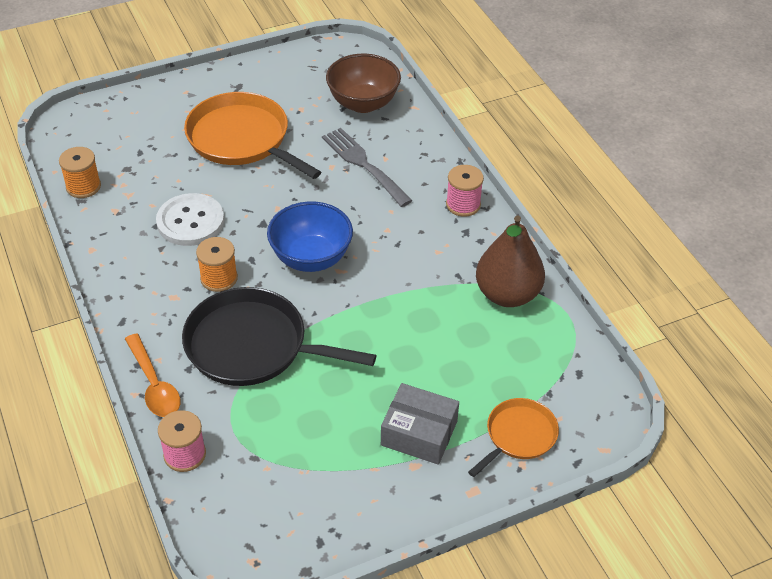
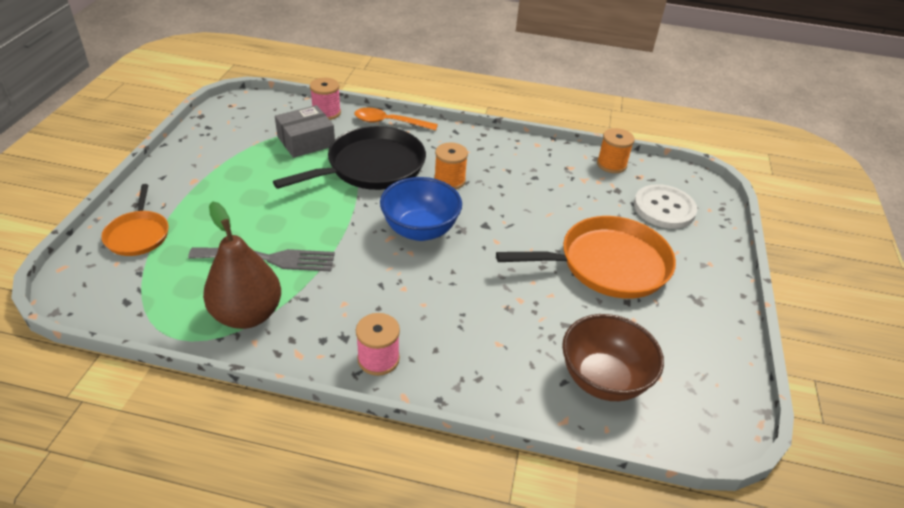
camera: 125 degrees right, 5 degrees down
white button [156,193,224,246] -> white button moved to [634,184,697,229]
grey fork [322,128,413,207] -> grey fork moved to [188,247,335,272]
grey box [381,383,459,465] -> grey box moved to [275,105,335,158]

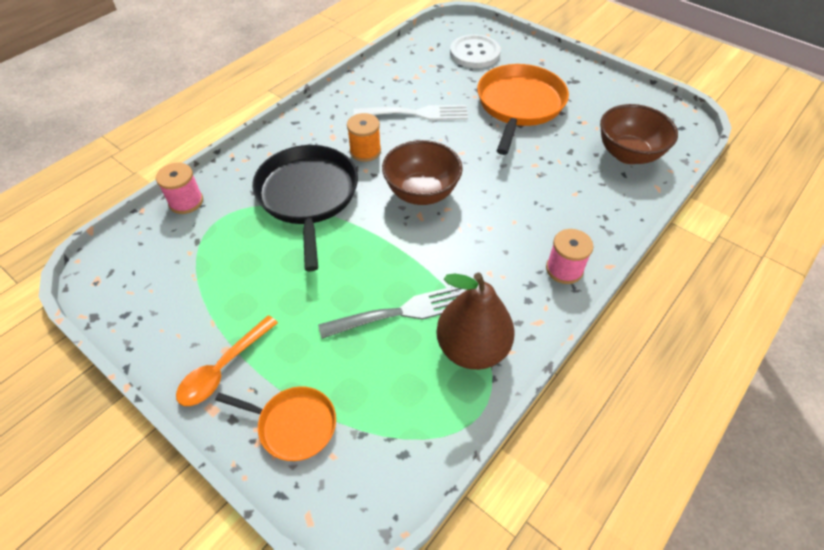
camera: 60 degrees left, 10 degrees up
grey fork [188,247,335,272] -> grey fork turned 45 degrees clockwise [318,286,464,339]
grey box [275,105,335,158] -> none
orange spoon [354,108,438,131] -> orange spoon moved to [176,315,278,406]
blue bowl [380,177,462,241] -> brown bowl [382,140,463,205]
orange spool [597,128,635,173] -> none
none -> white fork [353,105,468,120]

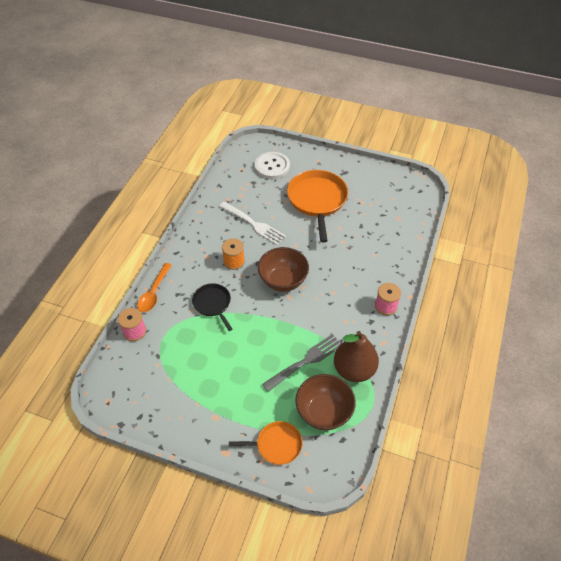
camera: 20 degrees left, 0 degrees up
orange spoon [176,315,278,406] -> orange spoon moved to [137,263,172,312]
black pan [252,145,358,271] -> black pan [192,283,232,331], size x0.56
white fork [353,105,468,120] -> white fork turned 60 degrees clockwise [219,202,286,245]
brown bowl [600,104,678,164] -> brown bowl moved to [295,374,356,430]

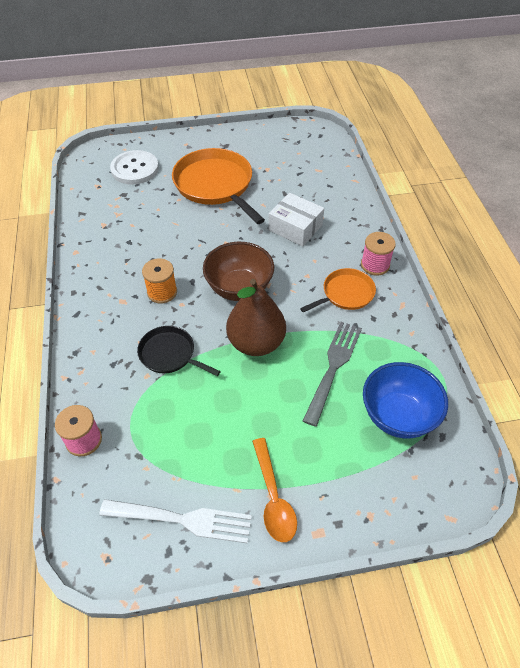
camera: 30 degrees left, 0 degrees up
orange spoon [137,263,172,312] -> orange spoon moved to [252,438,297,542]
white fork [219,202,286,245] -> white fork moved to [99,499,252,543]
orange pan [229,421,302,465] -> orange pan moved to [300,268,376,312]
brown bowl [295,374,356,430] -> blue bowl [363,362,448,438]
brown pear [334,331,379,382] -> brown pear moved to [226,279,286,356]
none -> white box [268,193,324,246]

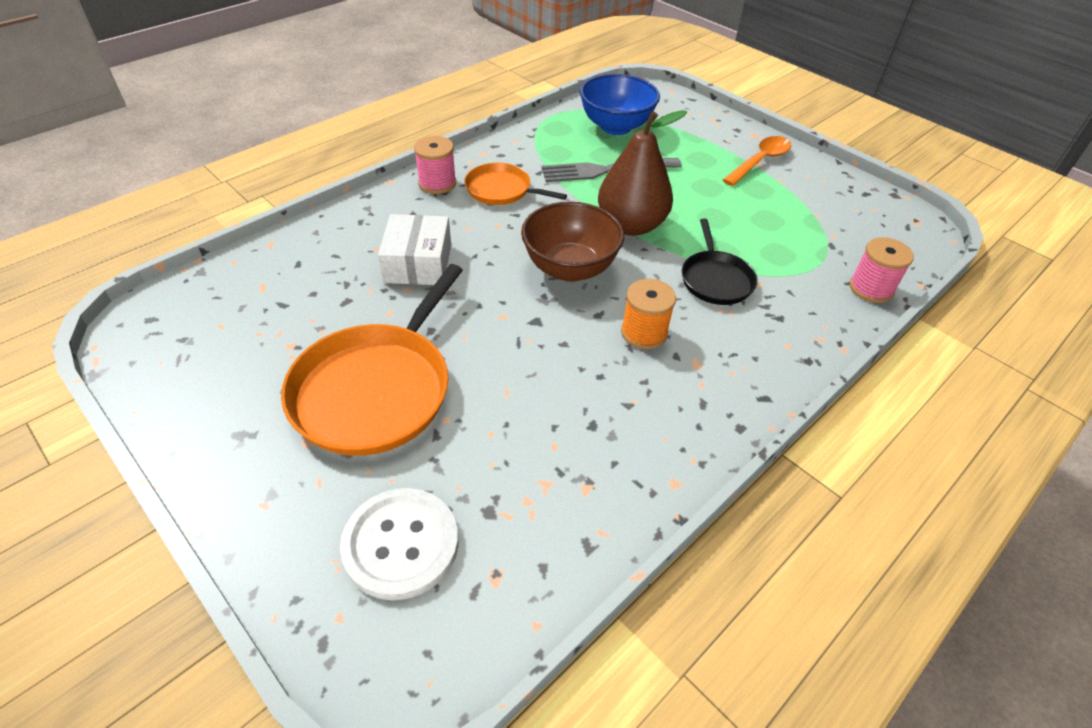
camera: 125 degrees left, 5 degrees down
white fork [99,499,252,543] -> none

